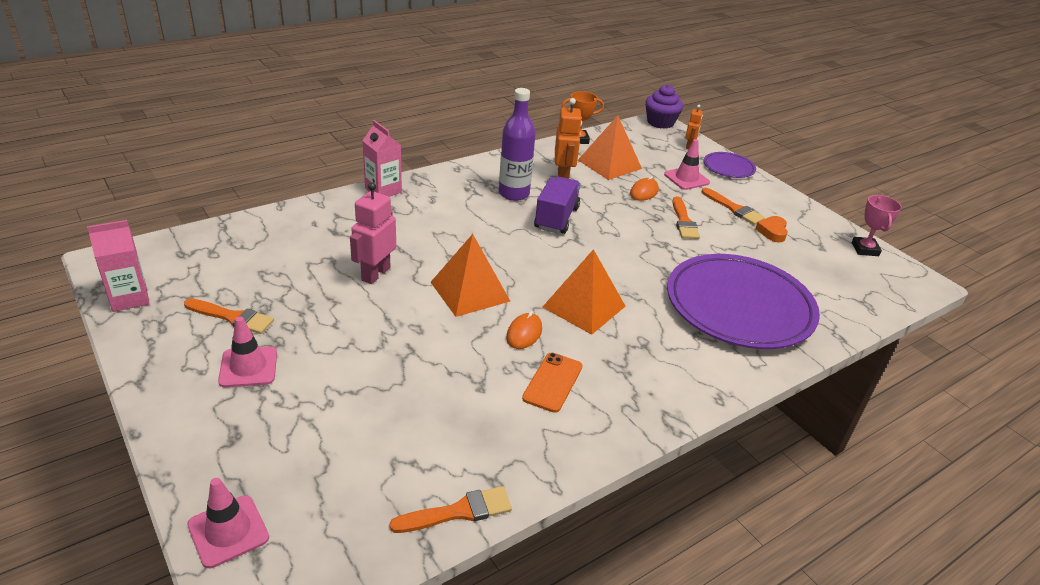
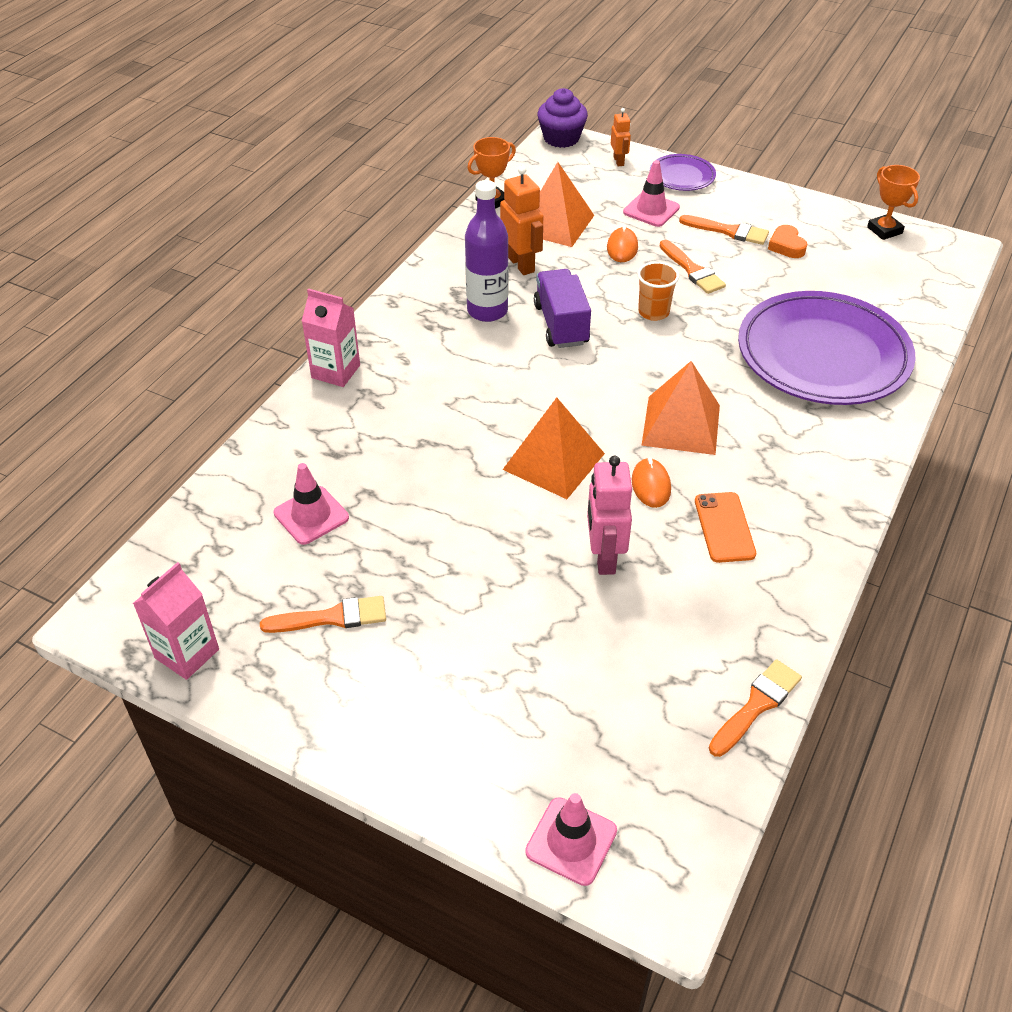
camera: 25 degrees left, 10 degrees up
pink traffic cone [218,316,277,387] -> pink traffic cone moved to [274,463,349,545]
pink robot [350,182,396,284] -> pink robot moved to [587,456,632,575]
pink trophy [852,195,902,256] -> orange trophy [867,165,920,240]
none -> orange cup [637,262,679,321]

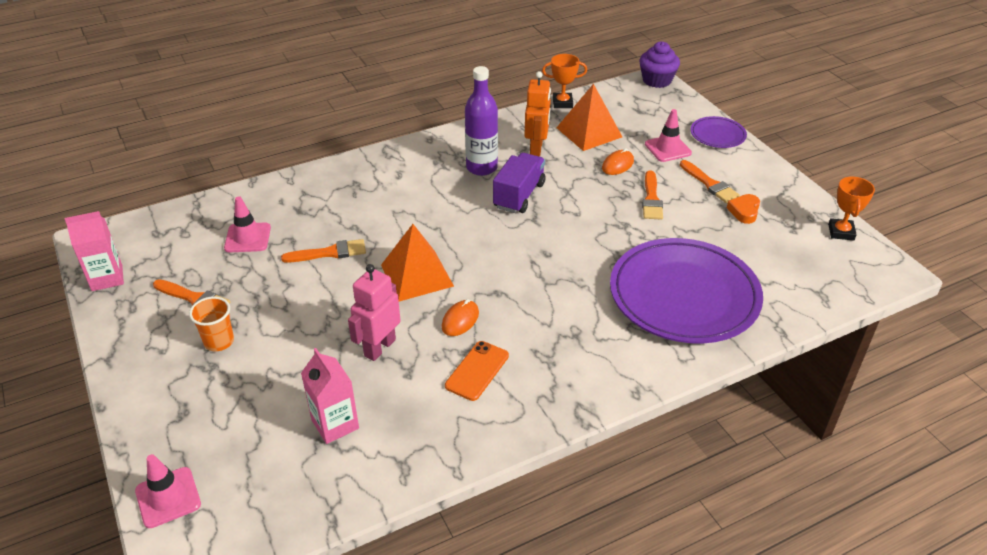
camera: 35 degrees right, 5 degrees down
pink carton [302,289,360,387] -> pink carton moved to [301,348,359,444]
orange robot [611,108,631,166] -> none
orange cup [637,262,679,321] -> orange cup moved to [189,296,234,351]
orange pyramid [641,361,720,455] -> none
orange brush [709,659,802,757] -> orange brush moved to [281,239,366,263]

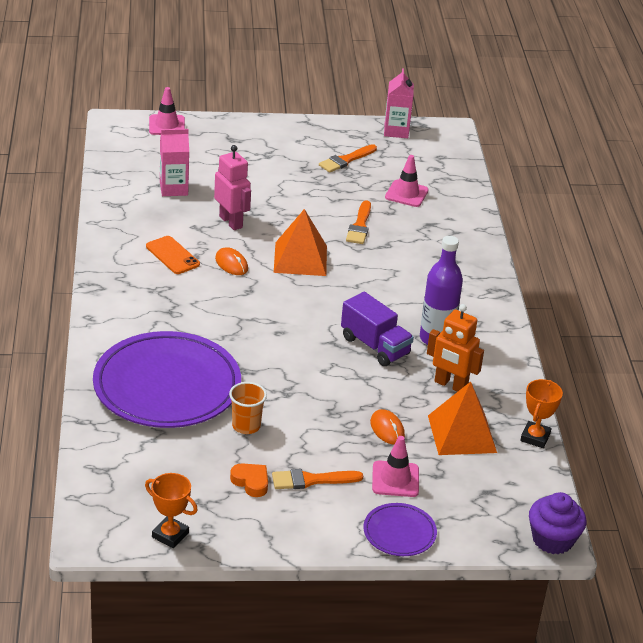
camera: 110 degrees right, 5 degrees down
orange cup [189,296,234,351] -> orange cup moved to [229,382,267,434]
orange brush [642,170,663,220] -> none

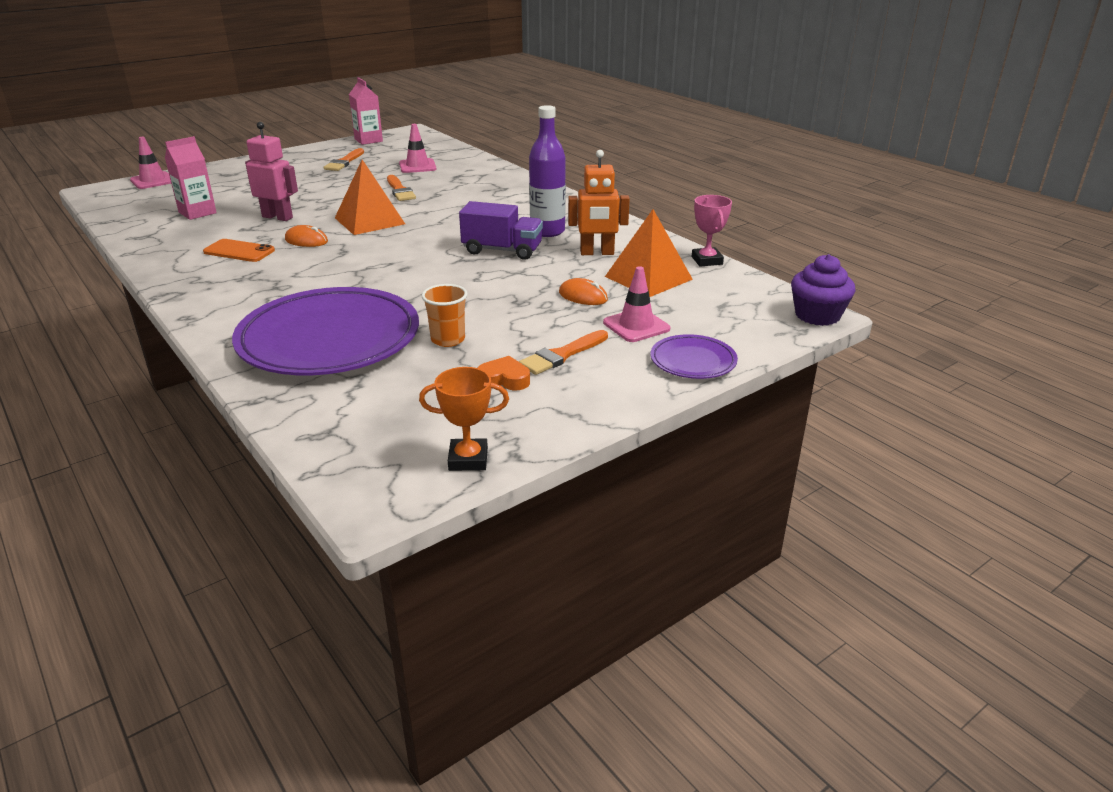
camera: 30 degrees left, 5 degrees down
orange trophy [520,379,563,448] -> pink trophy [692,195,732,266]

